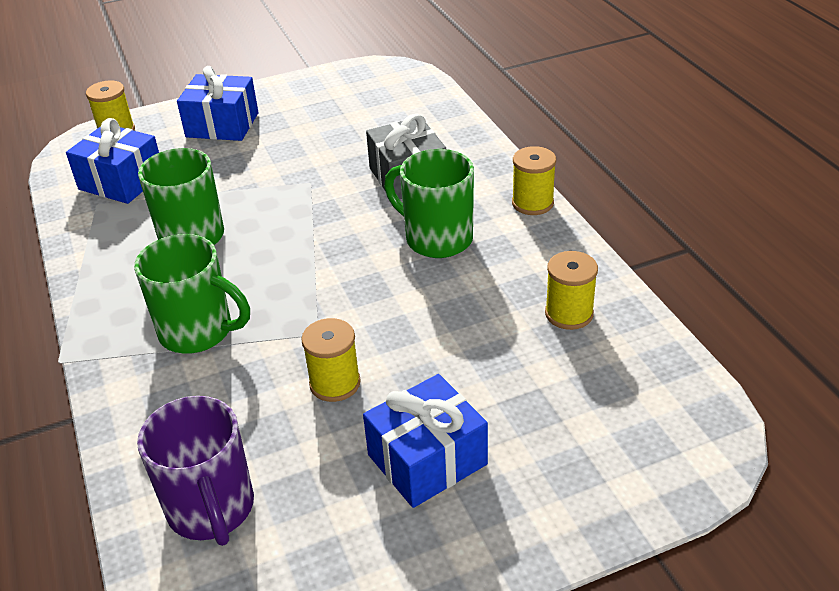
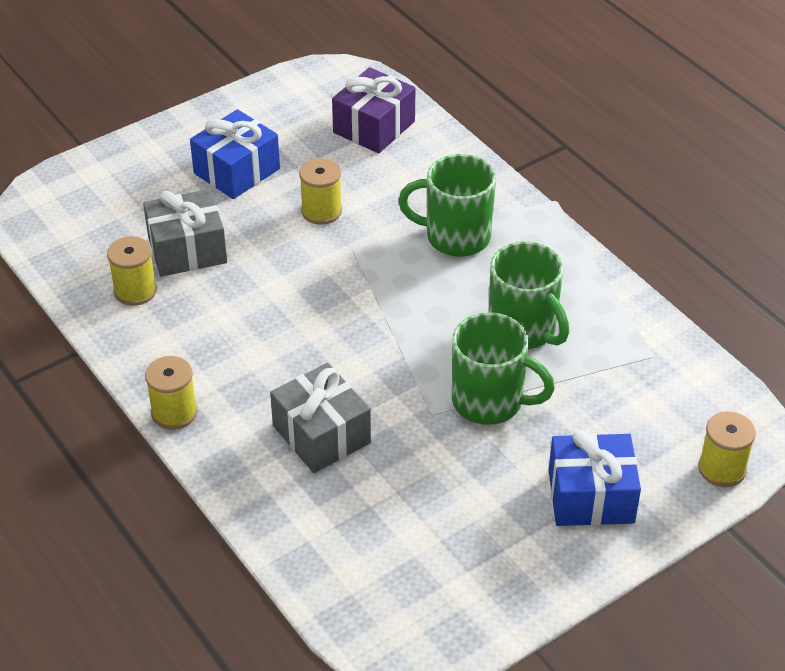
camera: 165 degrees right, 5 degrees up
blue gift [66,118,159,204] -> none
purple mug [137,396,254,546] -> purple gift [332,67,415,153]
green mug [384,149,474,258] -> green mug moved to [452,312,555,425]
none -> grey gift [143,189,227,277]

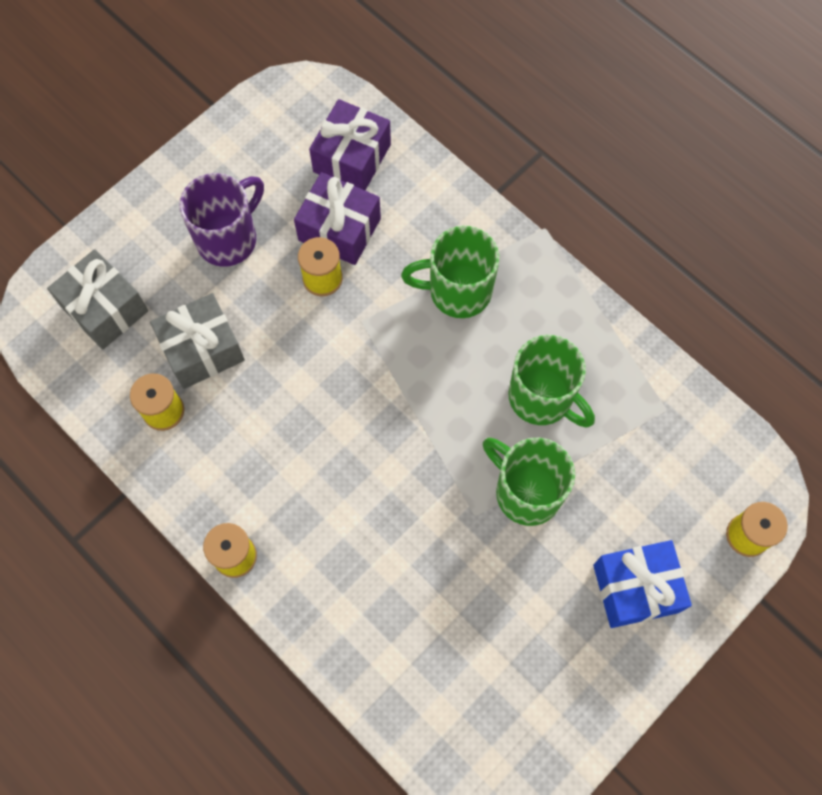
camera: 10 degrees left, 25 degrees up
blue gift [190,109,280,199] -> purple mug [179,173,264,267]
grey gift [270,363,371,473] -> grey gift moved to [47,249,148,350]
green mug [452,312,555,425] -> green mug turned 150 degrees counterclockwise [483,437,575,526]
none -> purple gift [294,172,381,265]

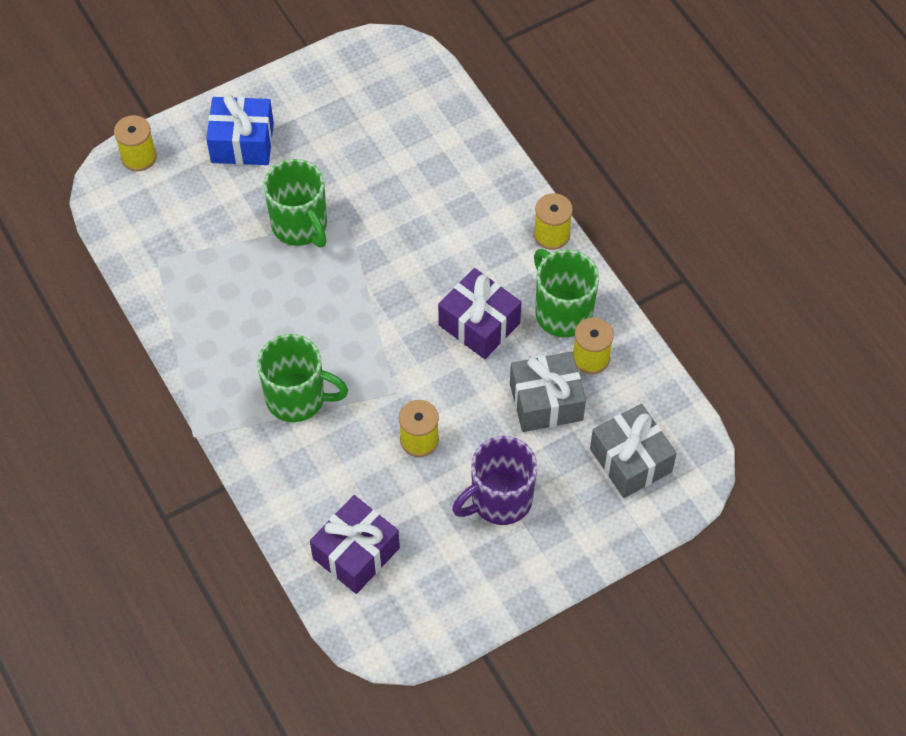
camera: 165 degrees left, 10 degrees down
purple gift [294,172,381,265] -> purple gift moved to [438,268,522,359]
green mug [508,335,595,428] -> green mug moved to [534,249,599,337]

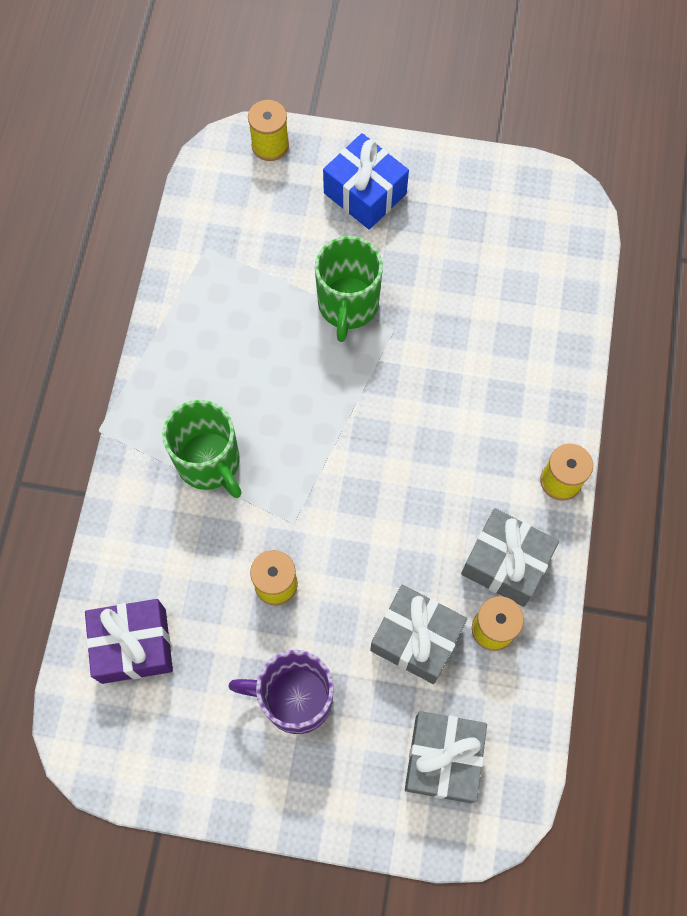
camera: 40 degrees right, 10 degrees up
purple gift [438,268,522,359] -> none
green mug [534,249,599,337] -> grey gift [461,508,559,607]

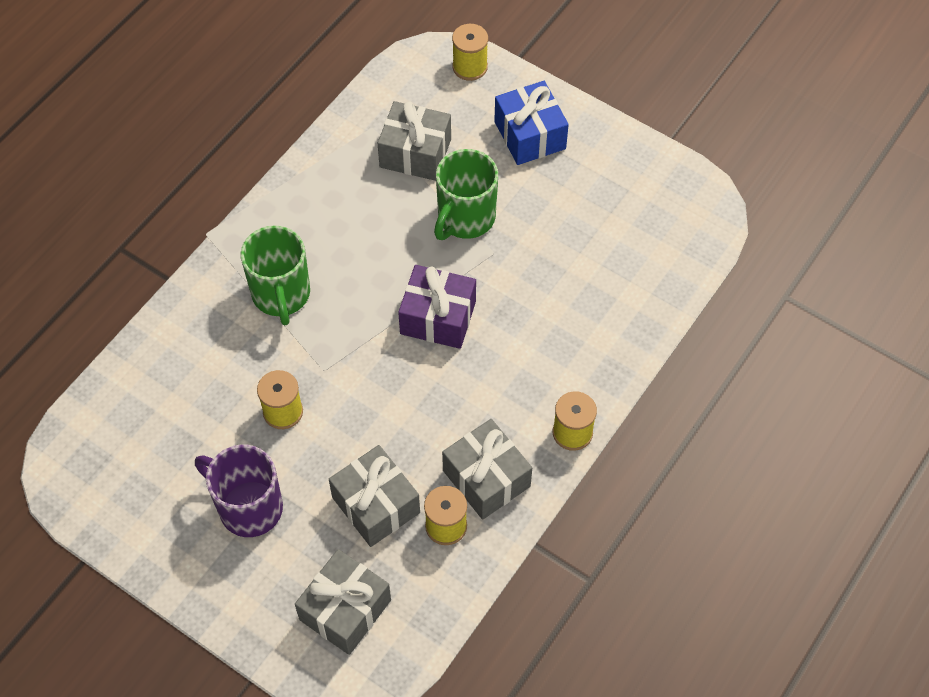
camera: 25 degrees right, 10 degrees down
purple gift [85,599,173,684] -> purple gift moved to [398,265,476,349]
none -> grey gift [378,101,451,181]

